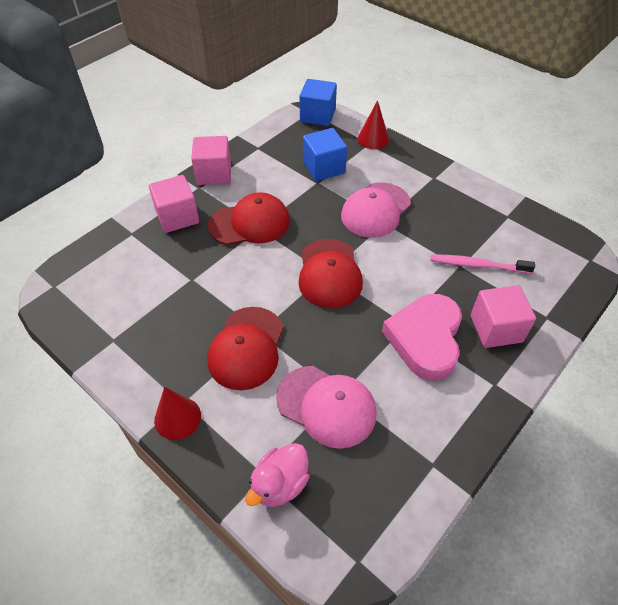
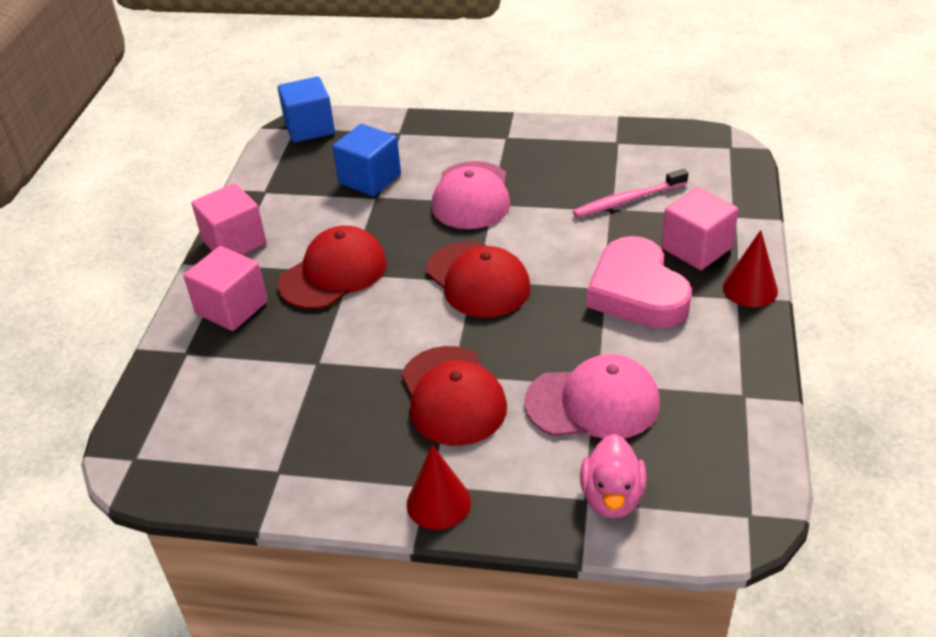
camera: 30 degrees left, 10 degrees down
red cone [358,100,389,149] -> red cone moved to [723,230,778,307]

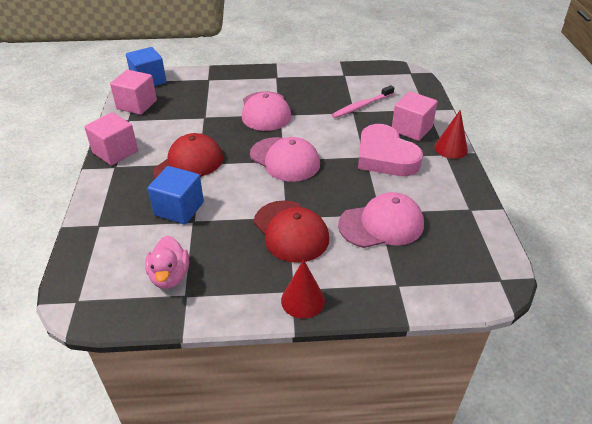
camera: 15 degrees left, 0 degrees up
pink cube [184,246,268,331] -> pink cube moved to [110,70,157,115]
blue cube [333,124,401,196] -> blue cube moved to [147,166,204,224]
red cap [426,241,530,318] -> pink cap [250,137,320,182]
pink duck [580,434,647,519] -> pink duck moved to [145,235,189,289]

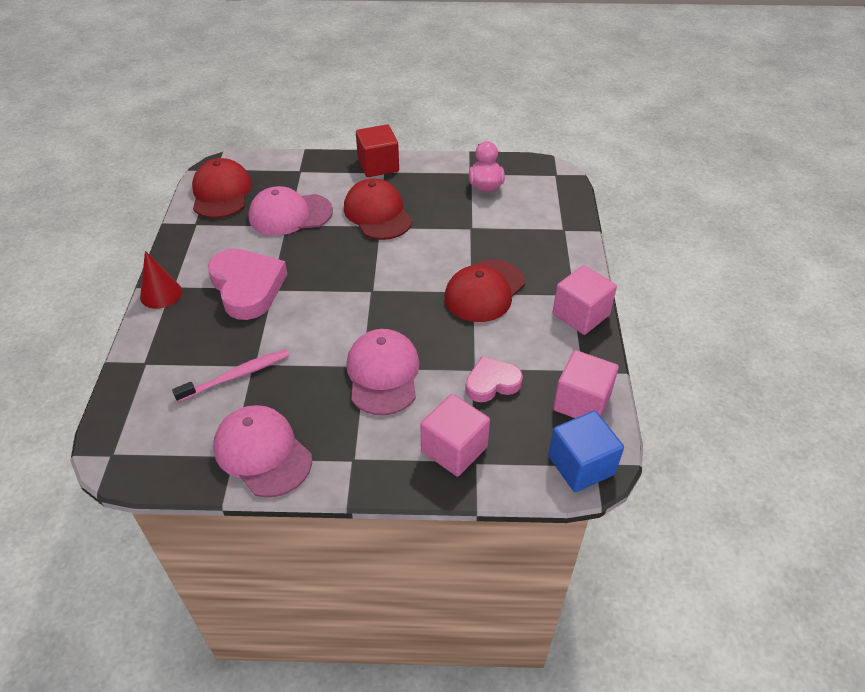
camera: 175 degrees left, 5 degrees up
blue cube [147,166,204,224] -> none
pink cap [250,137,320,182] -> pink cap moved to [213,405,312,498]
red cone [281,259,325,319] -> red cube [356,124,399,177]
pink cube [392,91,438,141] -> pink cube moved to [420,394,490,477]
none -> red cap [192,158,252,218]
none -> pink heart [465,356,523,402]

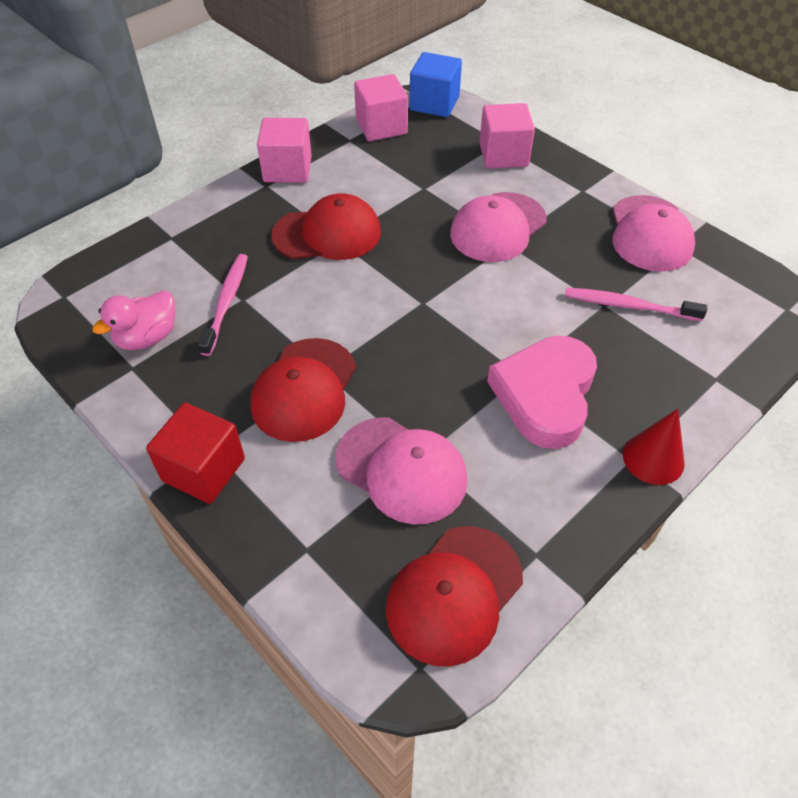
camera: 135 degrees left, 5 degrees up
pink heart [465,356,523,402] -> none
none -> pink toothbrush [198,254,248,356]

